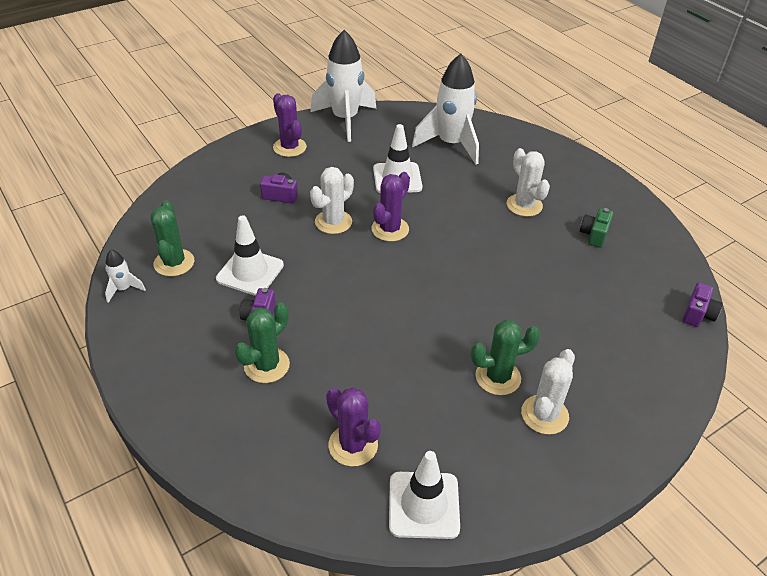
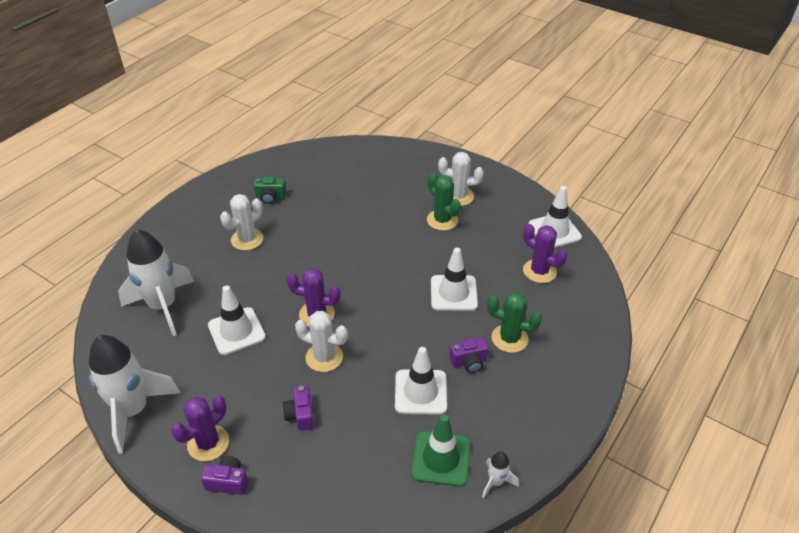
camera: 110 degrees left, 0 degrees up
green cactus [150,200,194,277] -> green traffic cone [411,414,470,487]
purple cactus [326,387,381,466] -> purple cactus turned 75 degrees counterclockwise [523,224,567,283]
purple camera [683,282,723,327] -> purple camera moved to [201,456,248,495]
none -> white traffic cone [431,247,478,311]

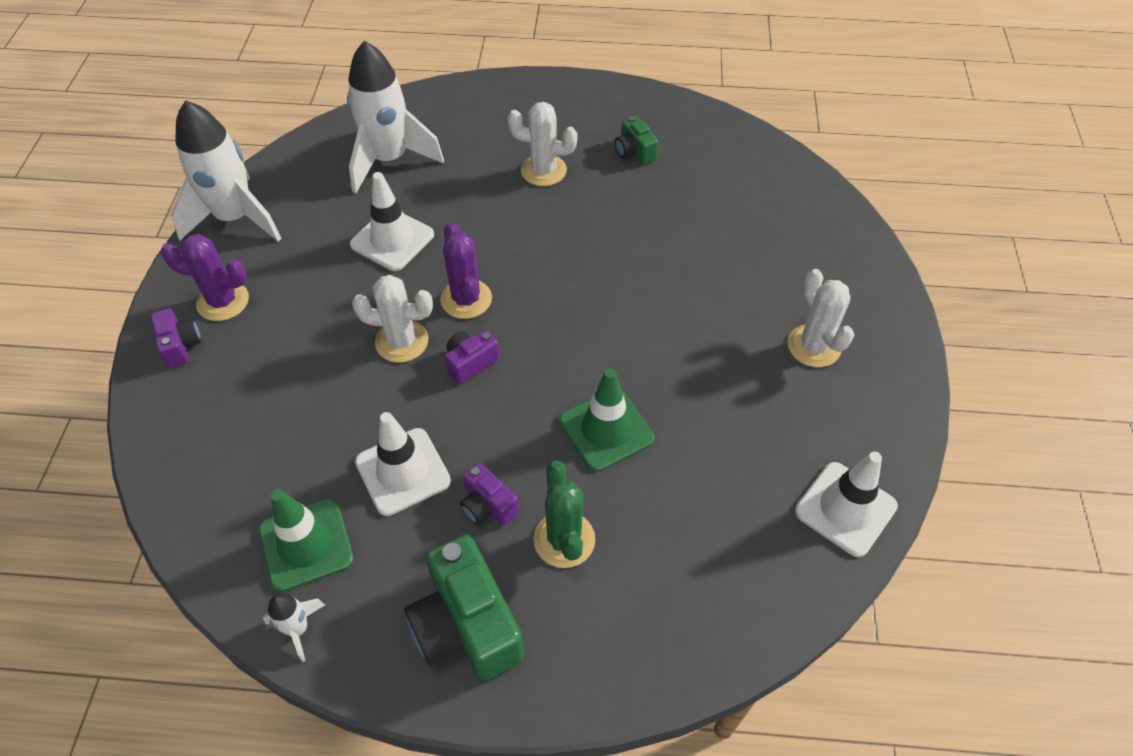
camera: 60 degrees right, 10 degrees up
purple camera [282,385,314,431] -> purple camera moved to [445,330,499,384]
white cactus [295,311,348,372] -> white cactus turned 75 degrees counterclockwise [352,275,433,363]
green cactus [427,173,461,231] -> none
white traffic cone [431,247,478,311] -> green traffic cone [559,368,654,472]
purple cactus [523,224,567,283] -> none
none -> green camera [404,535,524,681]

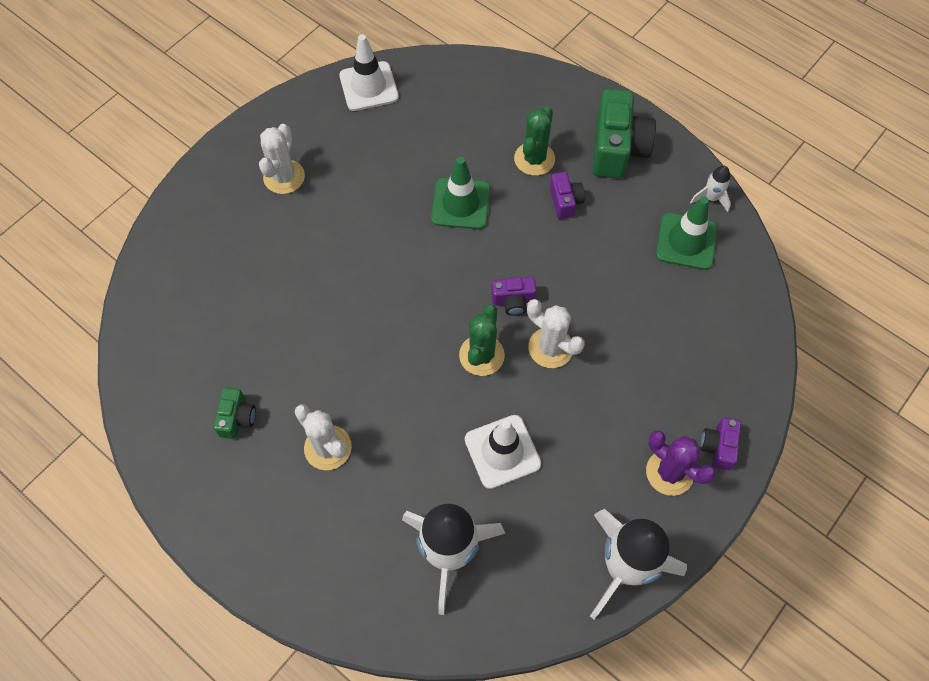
camera: 145 degrees left, 10 degrees up
white traffic cone [355,412,451,516] -> none
purple cactus [440,222,492,319] -> green cactus [459,304,505,376]

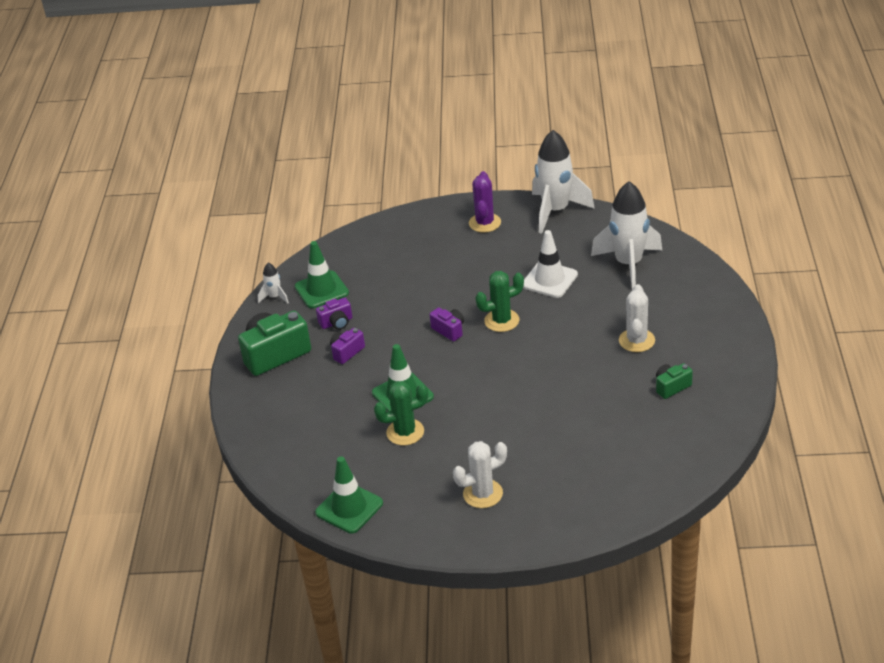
camera: 125 degrees left, 25 degrees down
white traffic cone [339,34,399,111] -> green traffic cone [315,456,383,534]
green cactus [514,106,555,176] -> green cactus moved to [374,381,428,445]
white cactus [527,299,584,368] -> none
purple camera [700,417,741,470] -> purple camera moved to [316,298,352,330]

